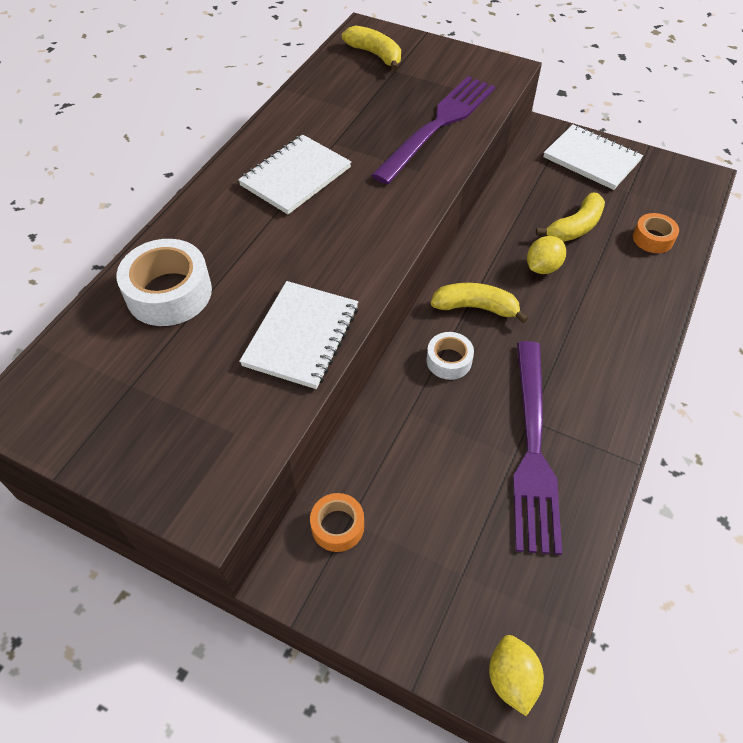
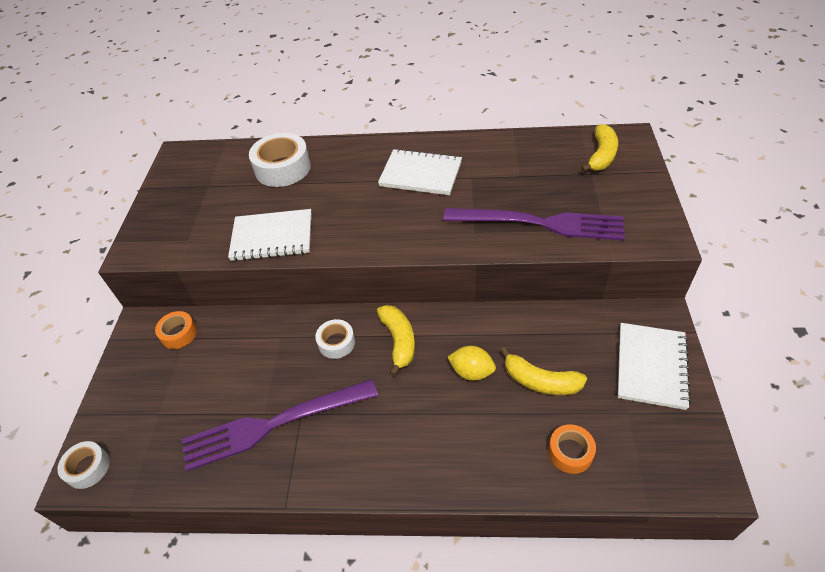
camera: 70 degrees right, 5 degrees down
yellow lemon [489,635,544,716] -> white tape [57,441,110,489]

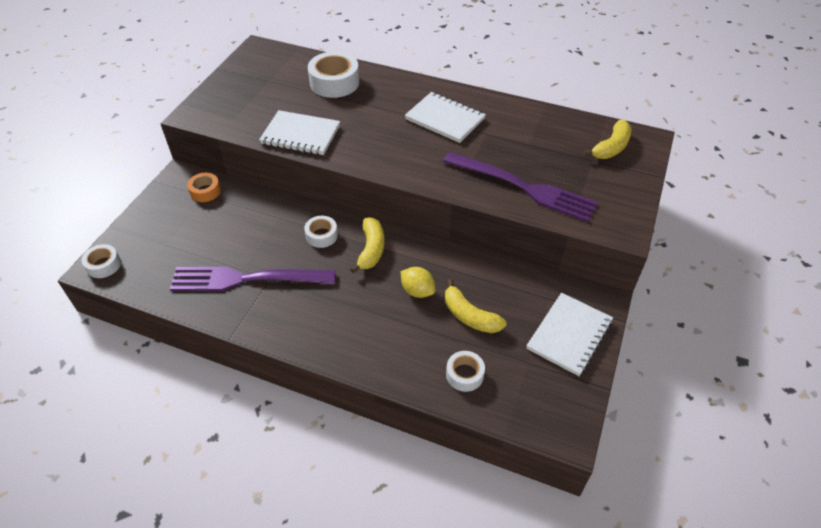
camera: 15 degrees right, 0 degrees up
orange tape [548,424,596,474] -> white tape [446,351,485,392]

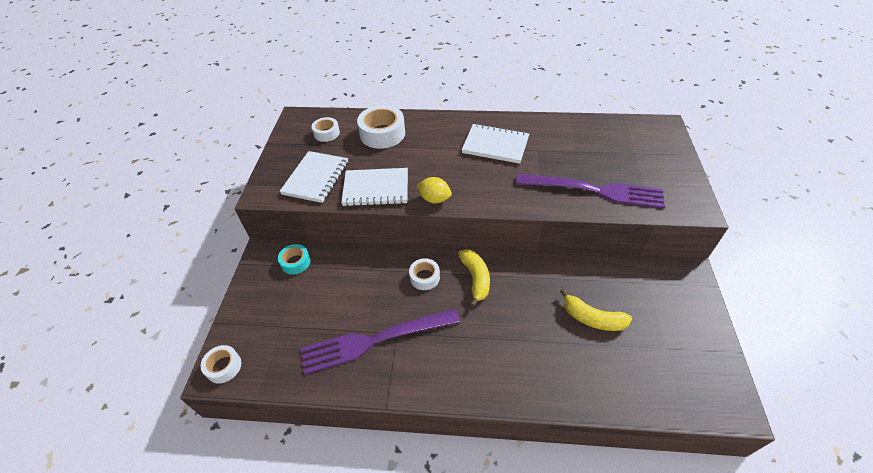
camera: 15 degrees left, 0 degrees up
orange tape [187,173,221,202] -> turquoise tape [278,244,310,275]
yellow lemon [401,267,436,298] -> yellow lemon moved to [417,177,452,203]
white tape [446,351,485,392] -> white tape moved to [312,117,340,142]
white notebook [526,293,613,376] -> white notebook moved to [279,151,348,203]
yellow banana [583,120,632,159] -> none

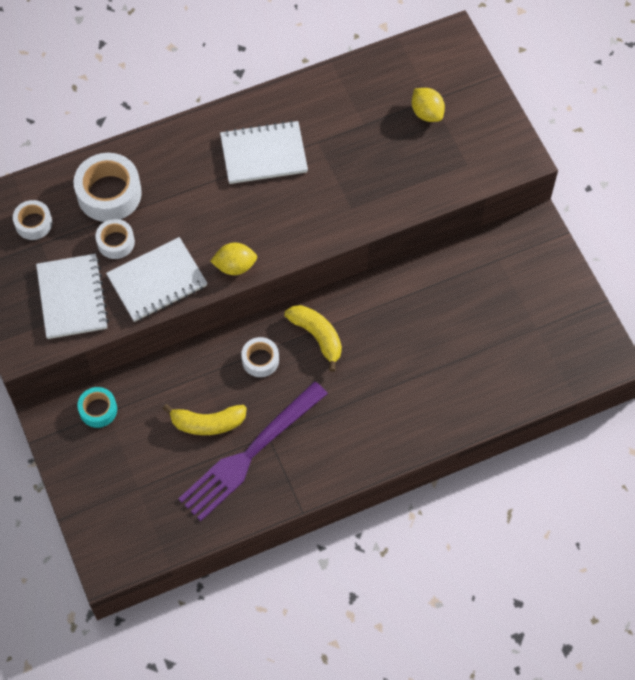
camera: 30 degrees left, 15 degrees up
white tape [201,345,241,384] -> white tape moved to [95,219,135,259]
purple fork [516,174,665,209] -> none
yellow banana [560,289,632,331] -> yellow banana moved to [163,404,247,435]
none -> yellow lemon [412,88,445,122]

